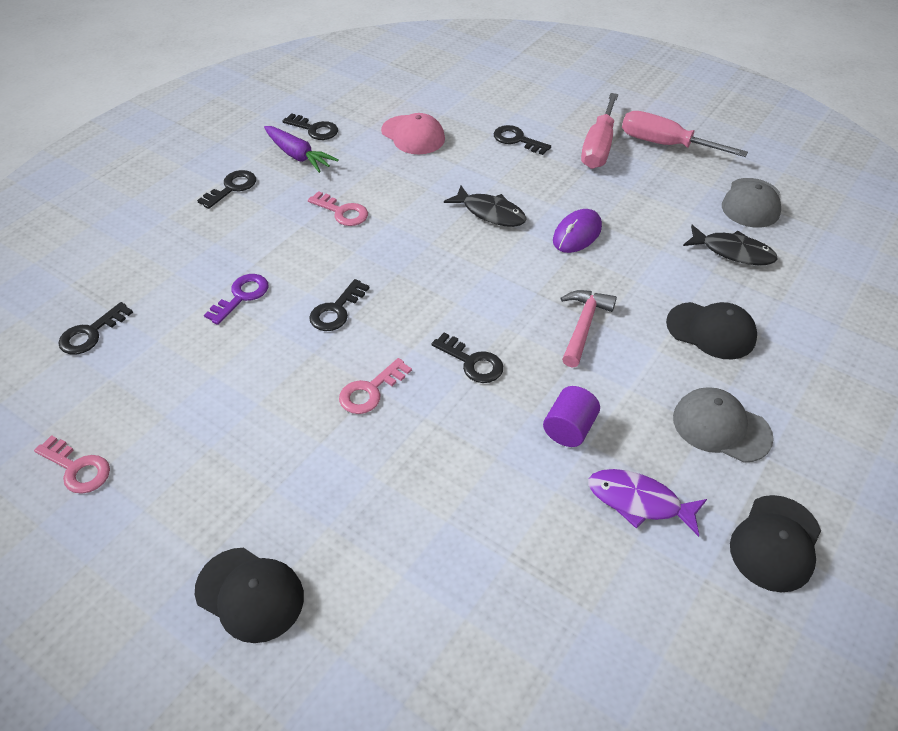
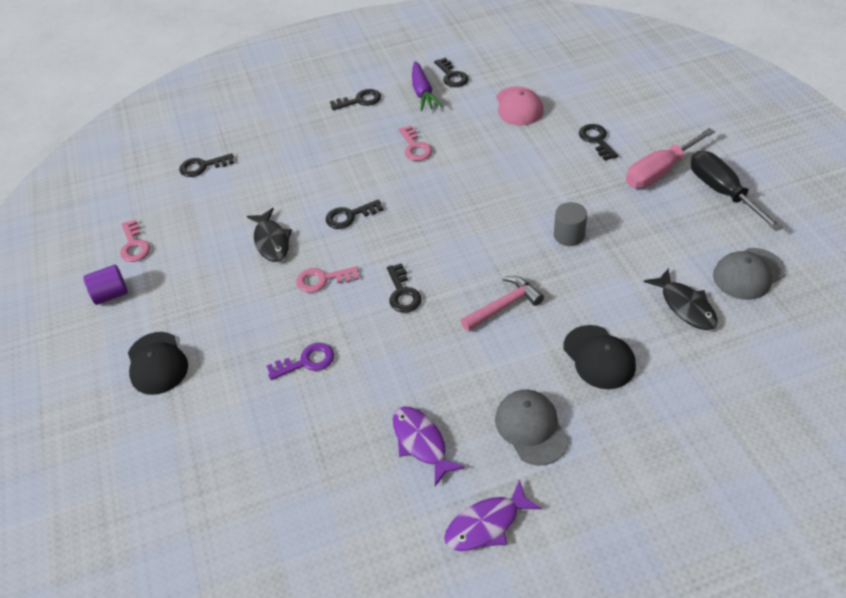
camera: 40 degrees right, 0 degrees up
purple key [204,274,269,325] -> purple key moved to [267,343,334,380]
black fish [444,186,527,227] -> black fish moved to [247,208,292,262]
purple cylinder [543,386,600,447] -> purple cylinder moved to [83,265,128,305]
purple mouse [553,209,602,253] -> grey cylinder [554,202,587,246]
pink screwdriver [622,111,748,157] -> black screwdriver [691,151,783,231]
black cap [730,495,821,592] -> purple fish [444,480,542,551]

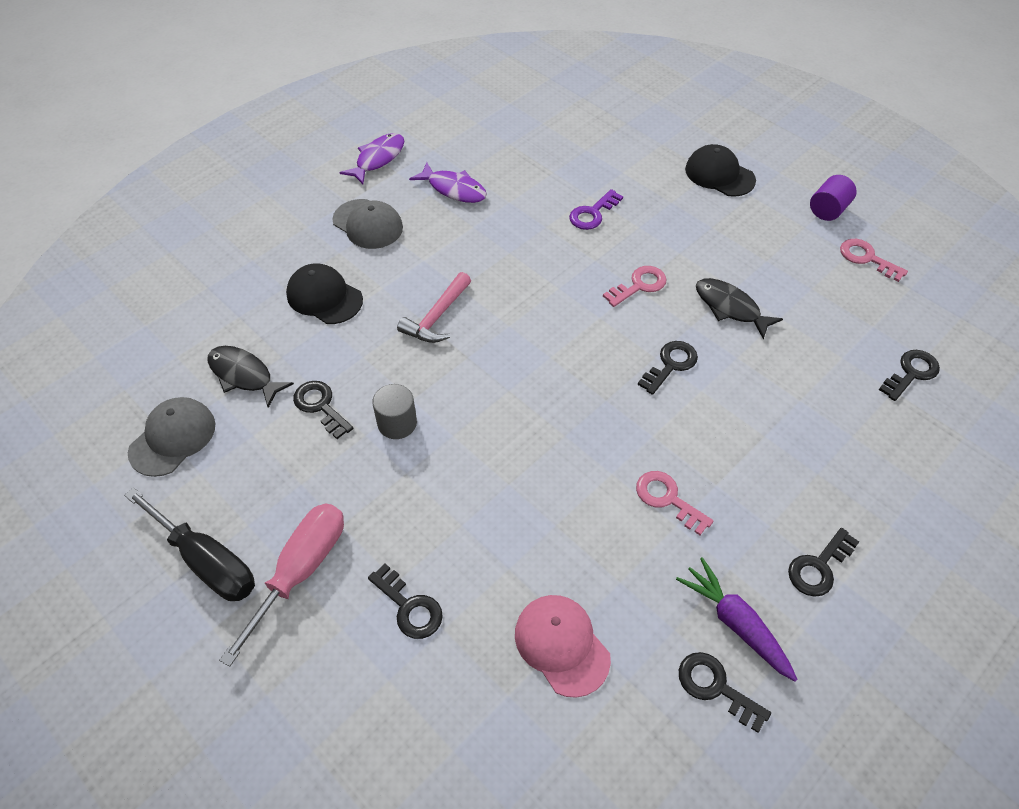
camera: 150 degrees right, 5 degrees up
black key [387,263,422,313] -> black key moved to [293,381,353,439]

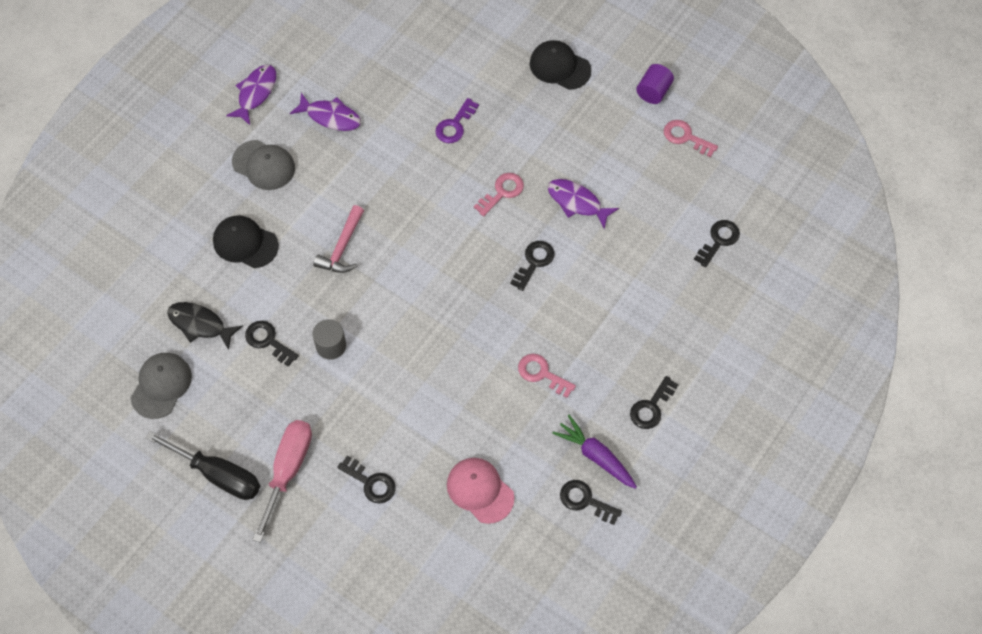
camera: 10 degrees left, 10 degrees up
black fish [696,278,783,339] -> purple fish [548,179,619,229]

